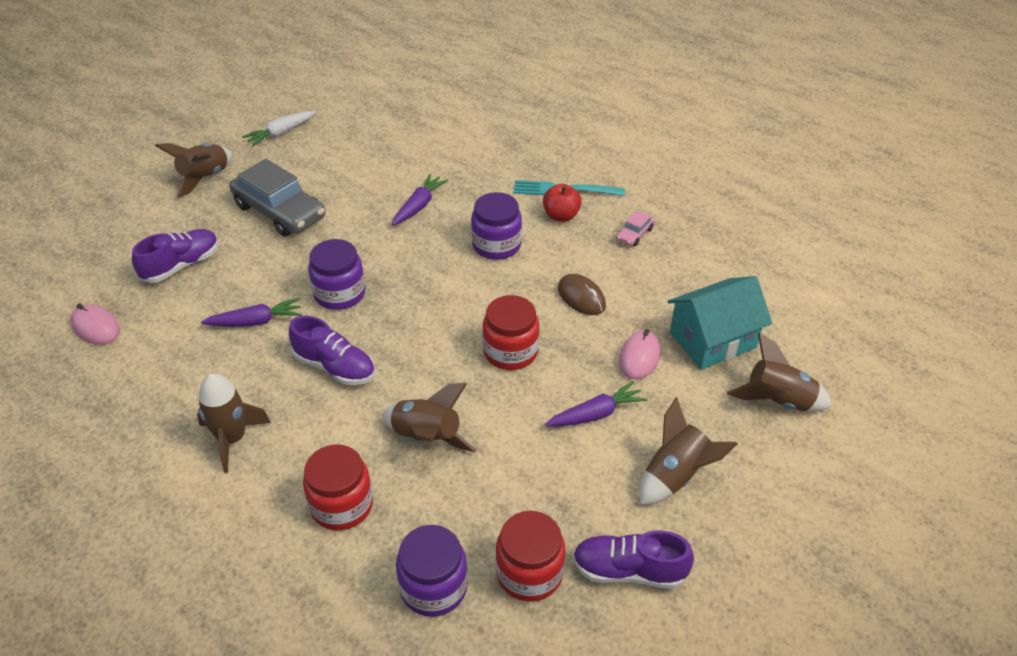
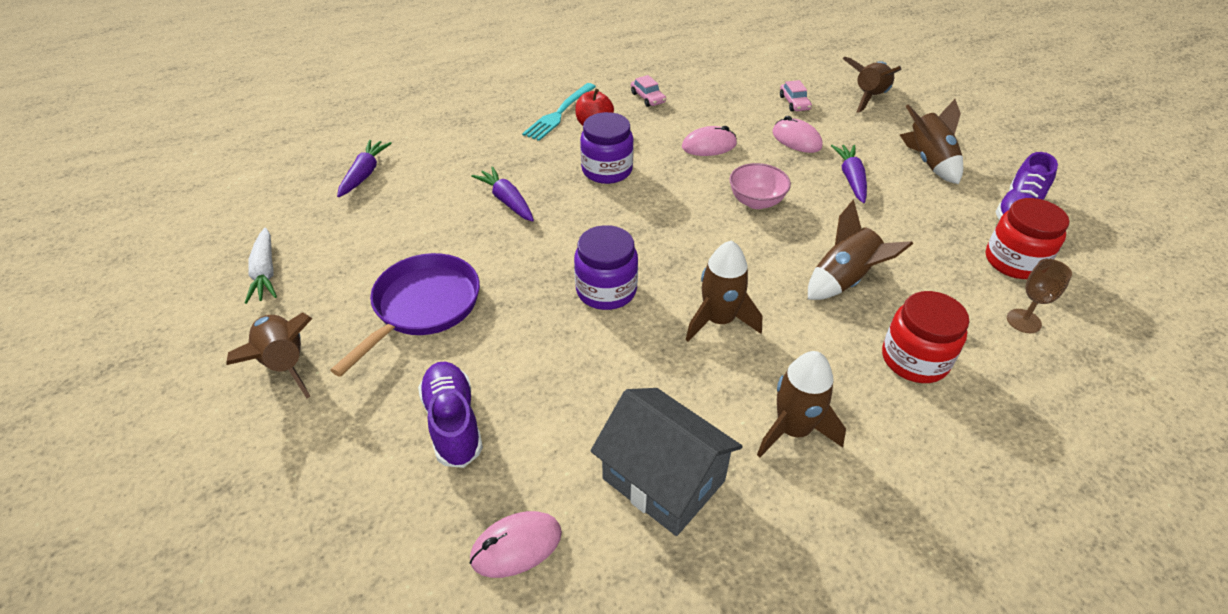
camera: 65 degrees left, 0 degrees up
purple carrot [201,298,302,327] -> purple carrot moved to [337,140,392,197]
grey car [230,159,325,237] -> purple pan [330,253,480,377]
purple shoe [289,316,375,385] -> brown rocket [686,240,762,341]
purple jar [396,525,468,617] -> brown goblet [1007,259,1072,333]
red jar [482,295,539,370] -> pink bowl [730,163,791,209]
brown mouse [558,274,606,315] -> pink mouse [682,126,737,156]
turquoise house [667,276,772,370] -> pink car [780,80,812,112]
none -> grey house [591,388,743,536]

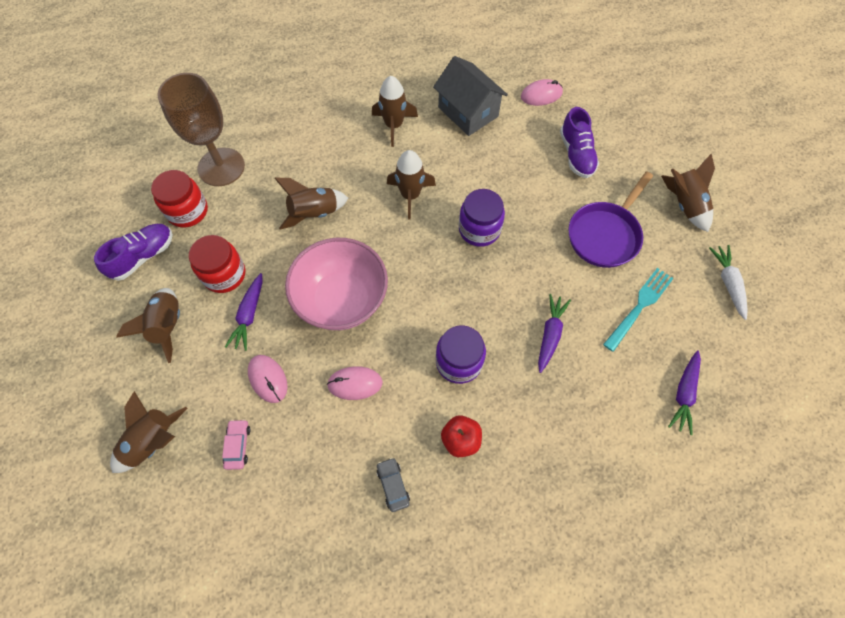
camera: 170 degrees left, 20 degrees up
purple carrot [471,166,534,222] -> purple carrot turned 135 degrees counterclockwise [538,294,571,373]
turquoise fork [522,83,596,141] -> turquoise fork moved to [603,268,674,352]
pink car [631,75,666,107] -> grey car [377,457,410,512]
pink bowl [730,163,791,209] -> pink bowl [285,238,388,330], size x1.94
red jar [882,291,969,383] -> red jar moved to [189,235,245,293]
brown goblet [1007,259,1072,333] -> brown goblet [158,73,245,186], size x2.26

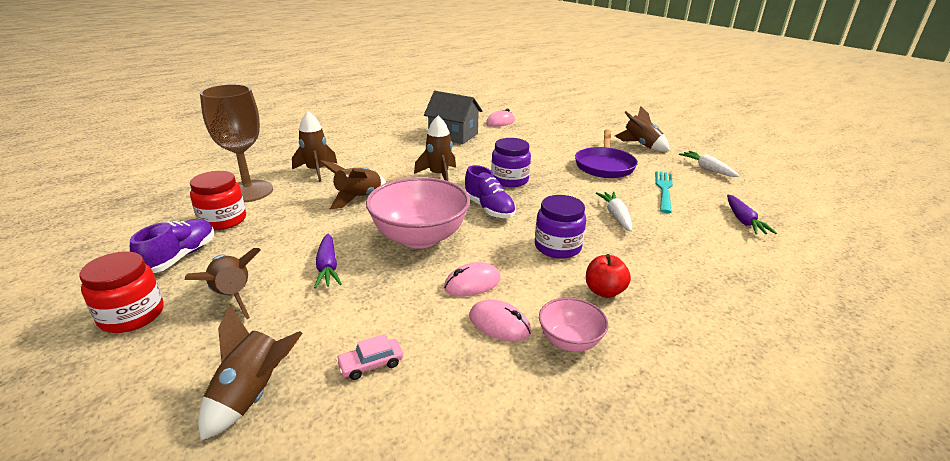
camera: 25 degrees left, 35 degrees down
red jar [189,235,245,293] -> red jar moved to [79,252,164,333]
pink car [222,419,251,470] -> pink car turned 90 degrees counterclockwise [336,334,403,380]
pink mouse [248,355,288,403] -> pink mouse moved to [469,299,531,341]
brown rocket [372,76,418,147] -> brown rocket moved to [292,111,338,182]
grey car [377,457,410,512] -> pink bowl [539,298,608,352]
purple carrot [538,294,571,373] -> white carrot [596,192,632,232]
purple shoe [560,107,599,178] -> purple shoe moved to [464,165,516,218]

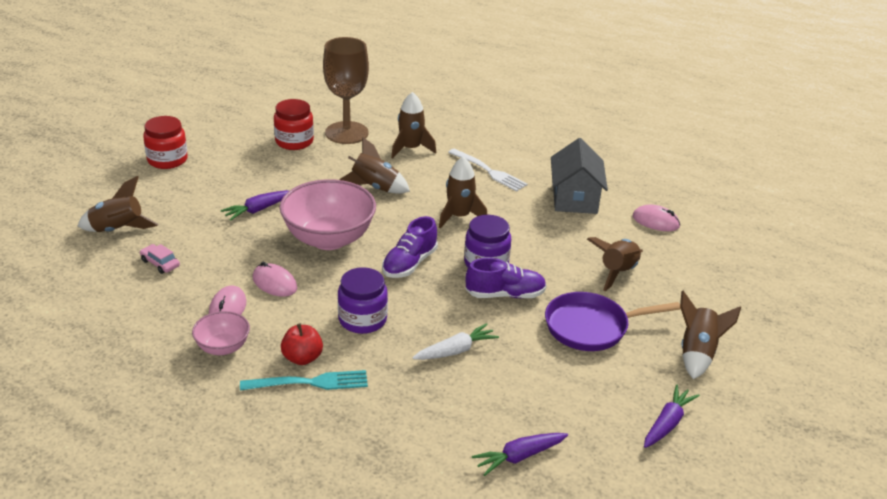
camera: 65 degrees right, 5 degrees up
purple shoe [130,219,214,273] -> purple shoe moved to [466,258,547,298]
brown rocket [185,248,261,319] -> brown rocket moved to [587,237,643,291]
turquoise fork [655,171,673,213] -> turquoise fork moved to [240,370,368,391]
white carrot [679,151,739,177] -> purple carrot [644,384,700,448]
none -> white fork [448,149,528,191]

